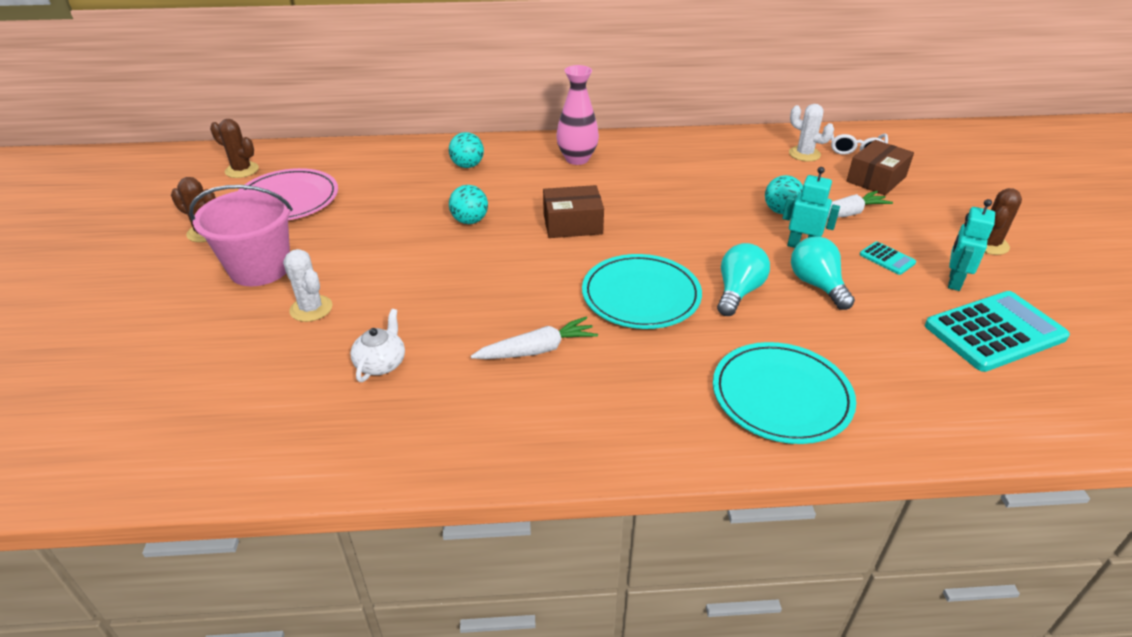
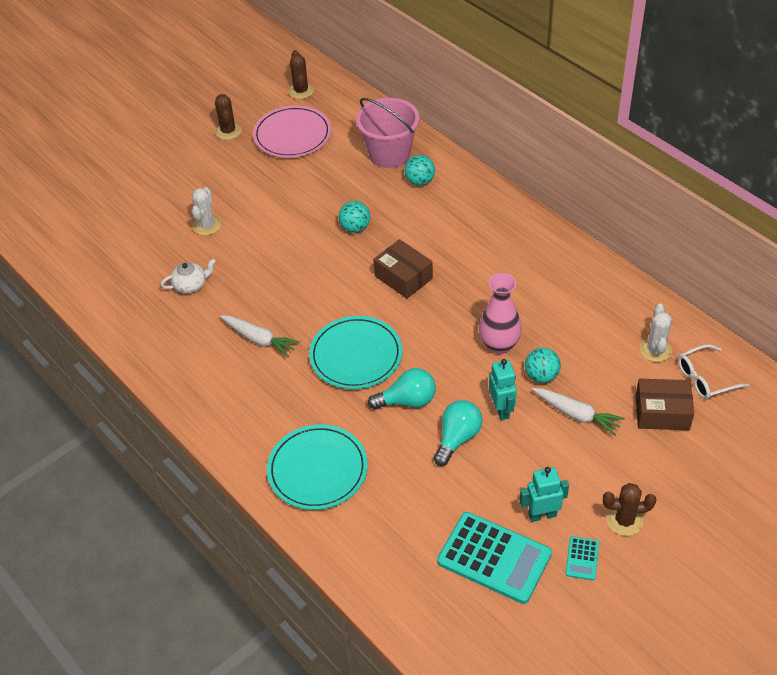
camera: 55 degrees right, 10 degrees up
pink bucket [189,185,293,286] -> pink bucket moved to [356,98,419,168]
pink vase [556,65,599,165] -> pink vase moved to [479,273,522,354]
turquoise calculator [860,241,916,275] -> turquoise calculator moved to [566,536,599,580]

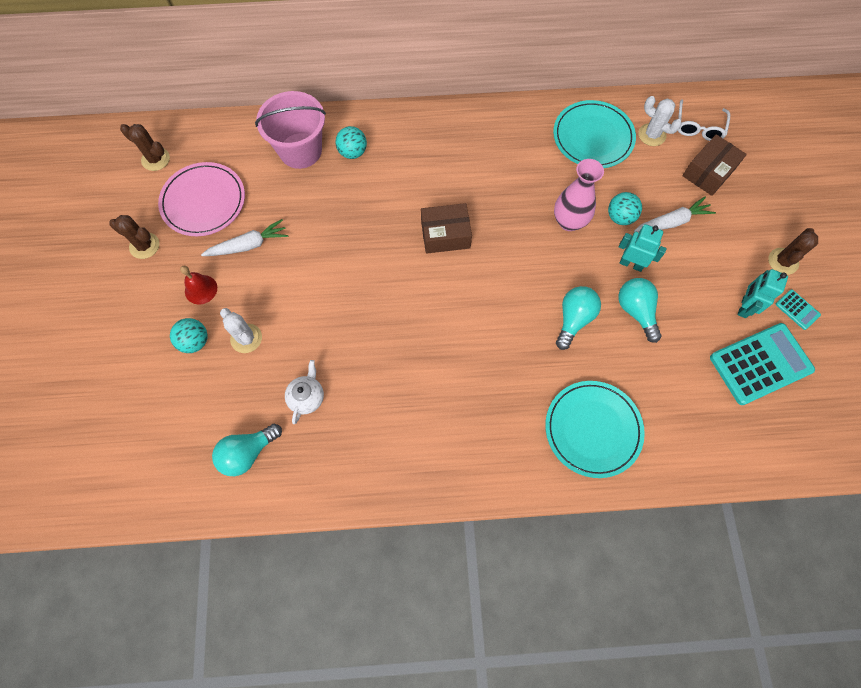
camera: 55 degrees left, 20 degrees up
white carrot [220,315,300,357] -> white carrot moved to [201,219,288,256]
turquoise plate [309,316,403,389] -> turquoise plate moved to [553,100,636,168]
turquoise ball [339,201,370,233] -> turquoise ball moved to [170,318,207,353]
none -> red bell [180,266,217,305]
none -> turquoise light bulb [212,424,282,476]

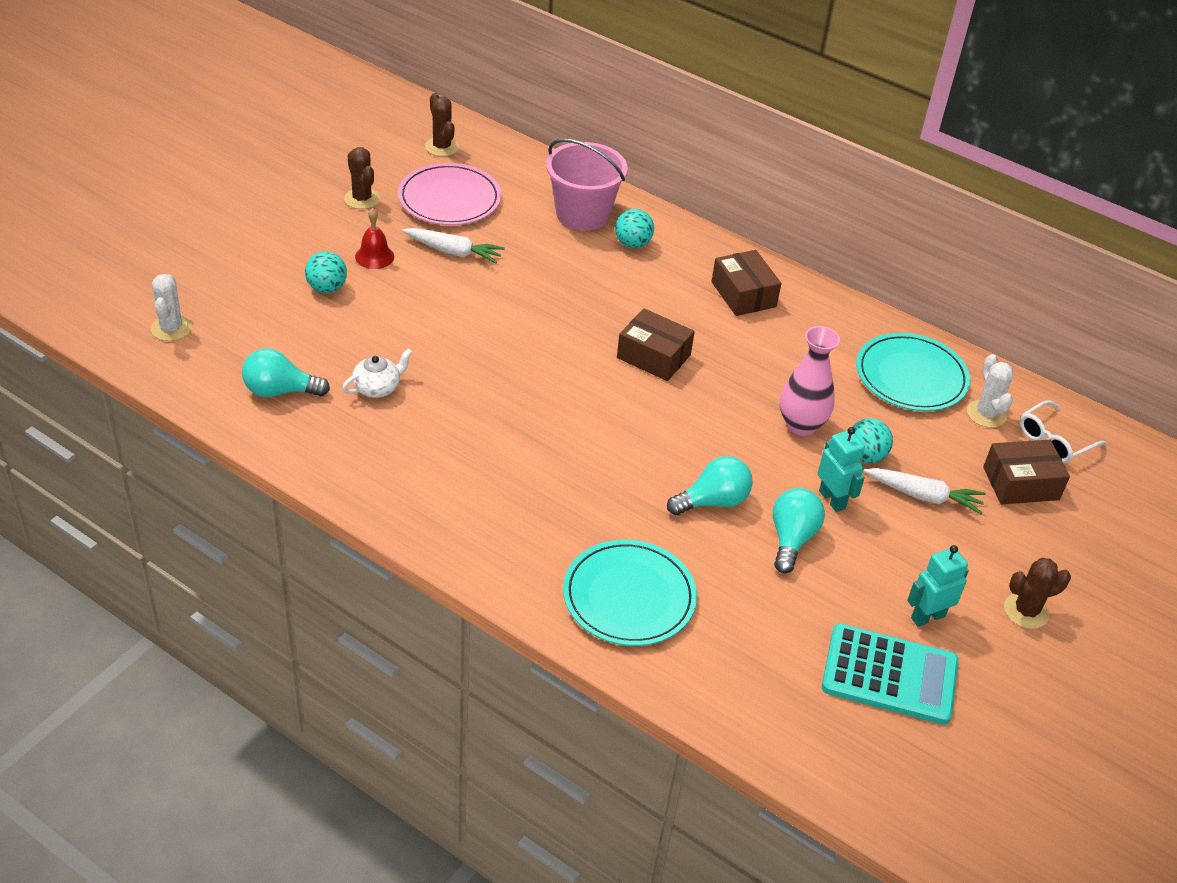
camera: 35 degrees right, 25 degrees down
white cactus [220,308,262,353] -> white cactus moved to [151,274,192,341]
turquoise calculator [776,289,821,330] -> none
none -> brown box [711,250,782,316]

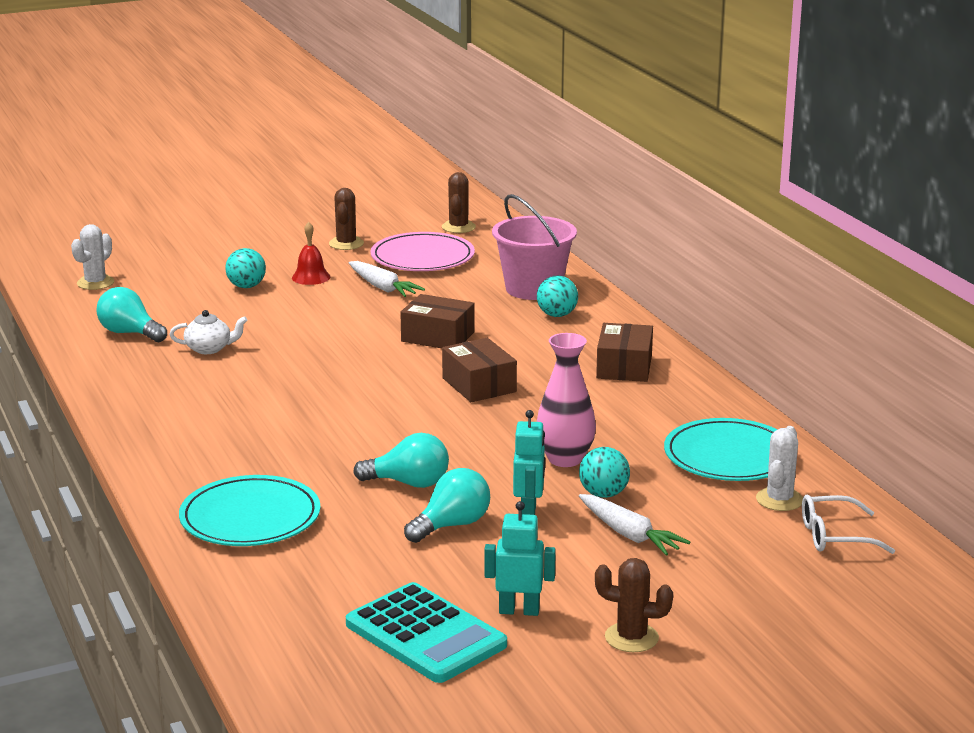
camera: 35 degrees right, 20 degrees down
brown box [983,440,1070,504] -> brown box moved to [400,294,475,348]

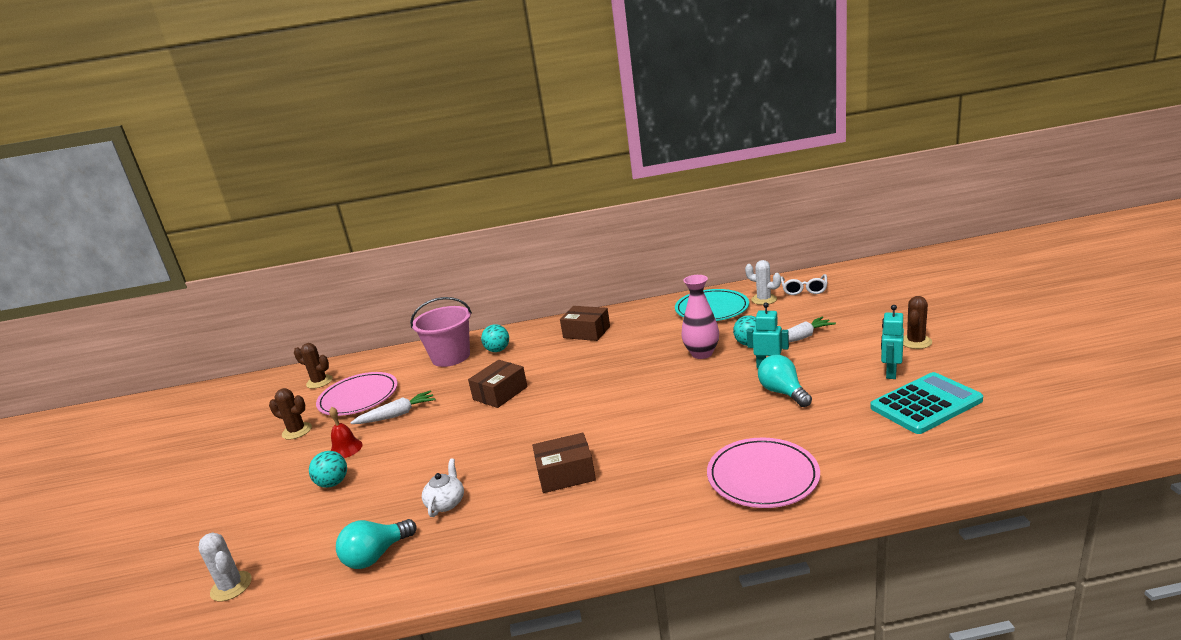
camera: 70 degrees left, 0 degrees up
turquoise plate [179,475,321,546] -> pink plate [707,438,820,508]
turquoise light bulb [353,433,449,488] -> none
brown box [442,338,517,402] -> brown box moved to [532,433,596,493]

